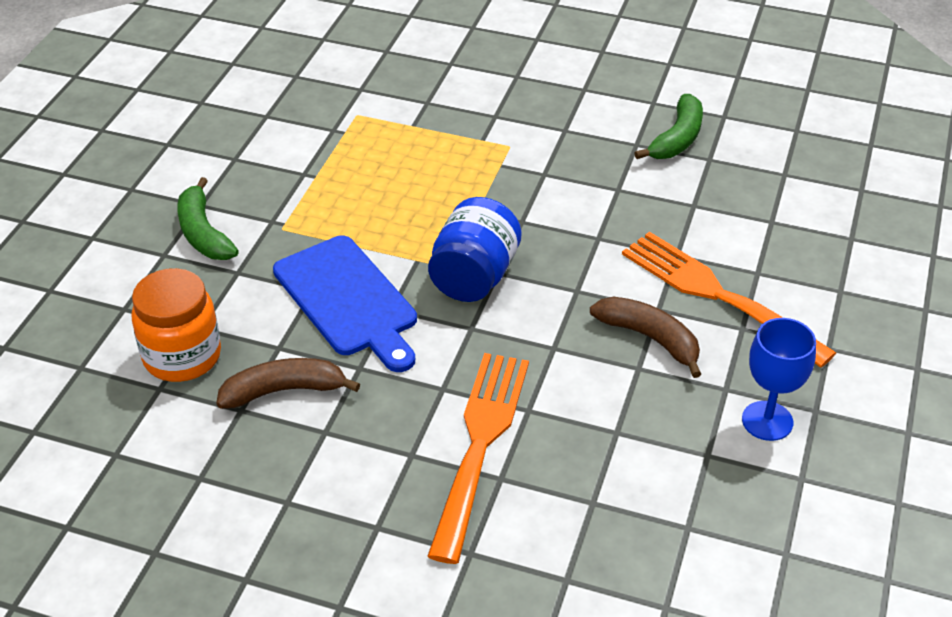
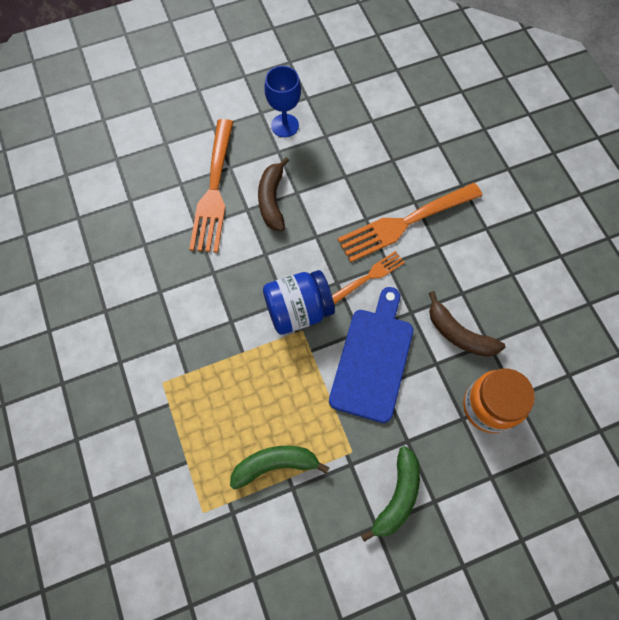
camera: 130 degrees left, 25 degrees up
green banana [635,94,703,159] -> green banana moved to [230,446,330,490]
none -> orange fork [332,251,405,305]

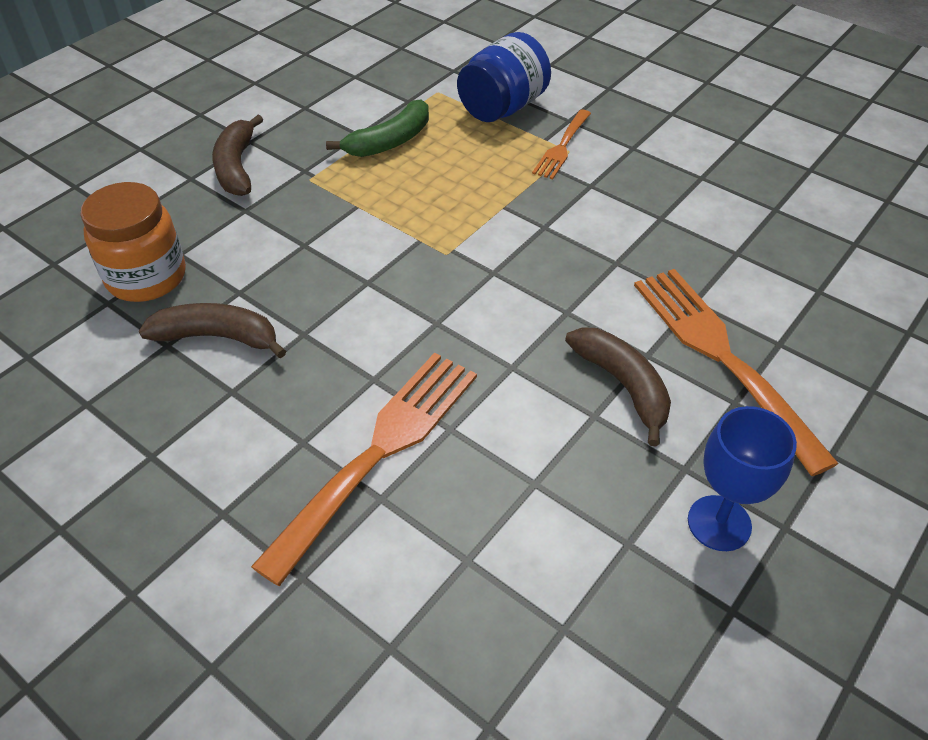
camera: 150 degrees right, 20 degrees down
blue jar [263,270,335,334] -> blue jar moved to [457,32,551,122]
blue cutting board [329,287,413,423] -> none
orange fork [332,251,405,305] -> orange fork moved to [532,110,591,180]
green banana [361,446,420,542] -> brown banana [212,115,263,196]

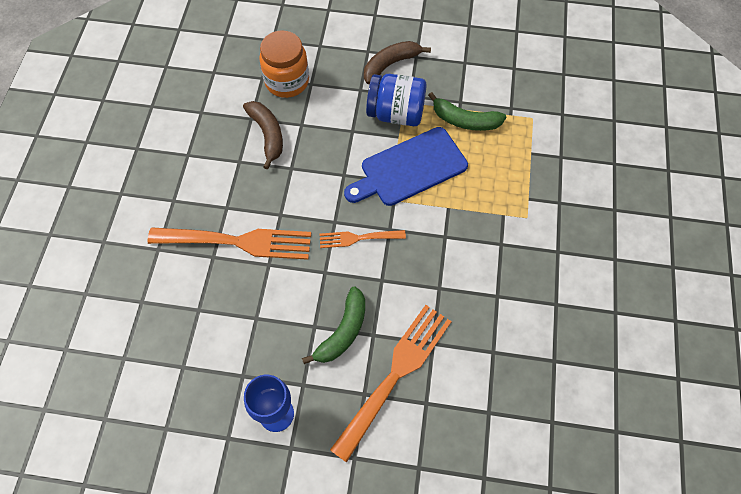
camera: 60 degrees right, 15 degrees up
blue jar [457,32,551,122] -> blue jar moved to [366,74,427,126]
orange fork [532,110,591,180] -> orange fork moved to [320,230,406,248]
brown banana [565,327,671,447] -> green banana [302,287,365,364]
none -> blue cutting board [344,127,468,206]

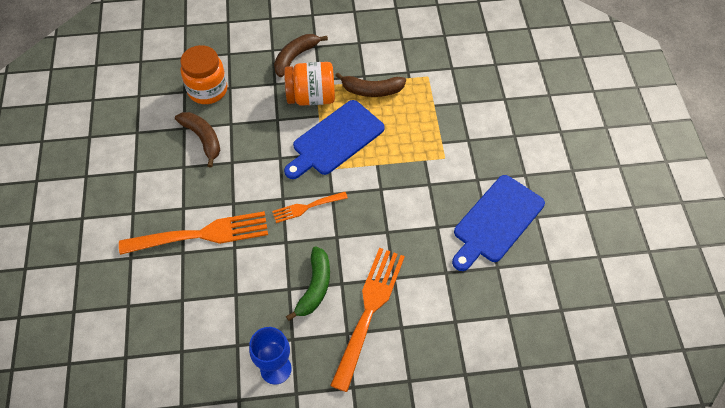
camera: 15 degrees left, 5 degrees down
blue jar [366,74,427,126] -> orange jar [284,62,335,106]
green banana [428,92,506,131] -> brown banana [335,72,406,97]
none -> blue cutting board [452,175,545,271]

